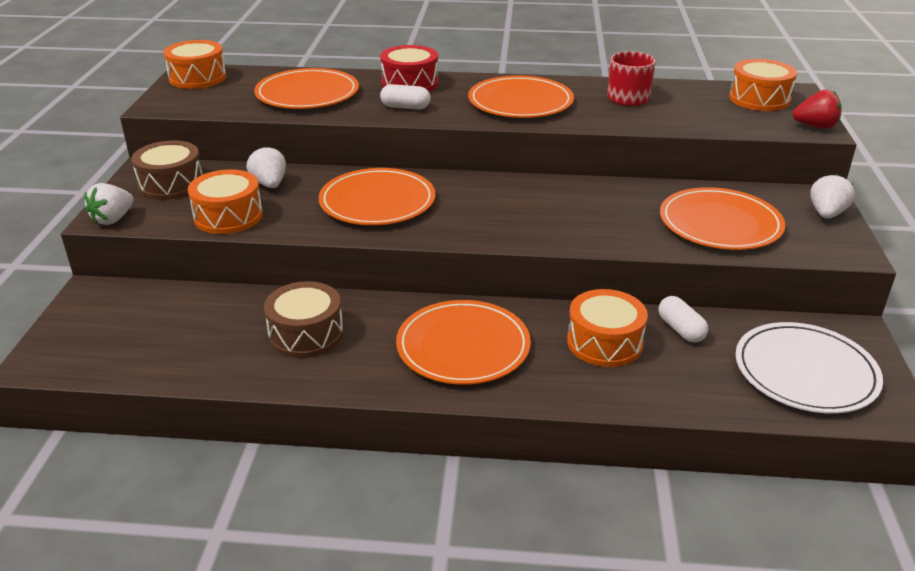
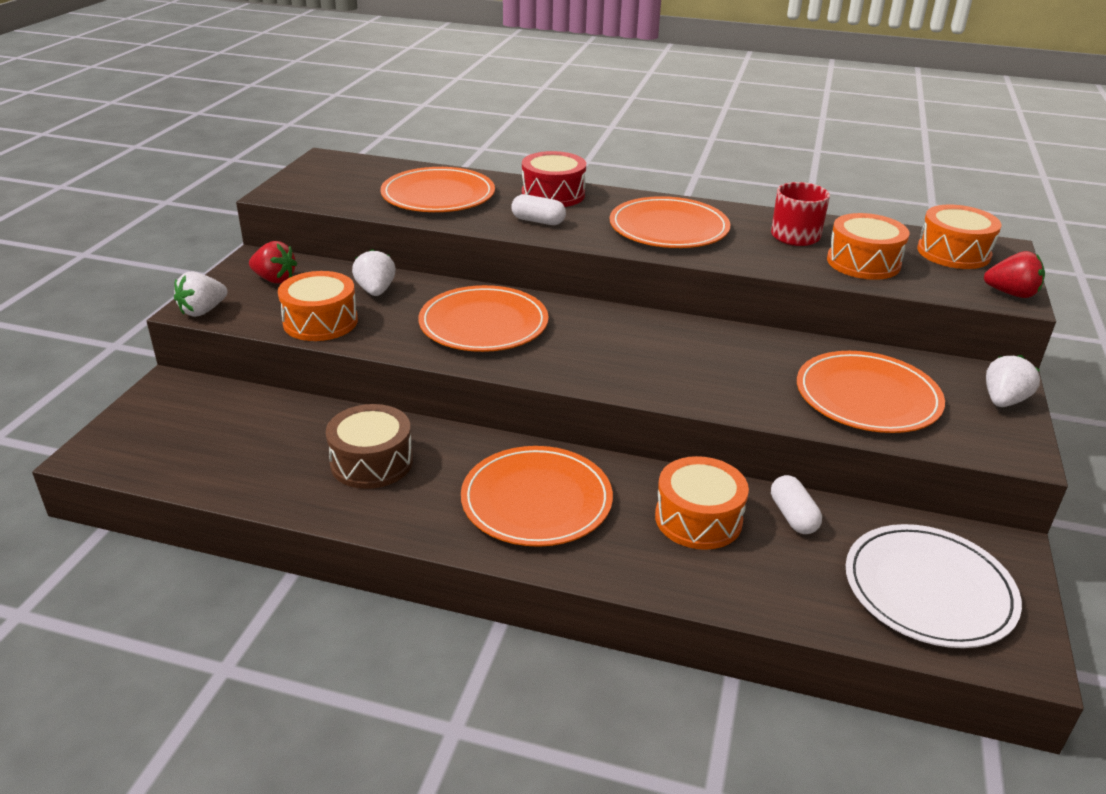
camera: 10 degrees right, 0 degrees up
brown drum [132,140,203,200] -> red strawberry [249,241,297,283]
orange drum [163,40,226,89] -> orange drum moved to [827,213,910,280]

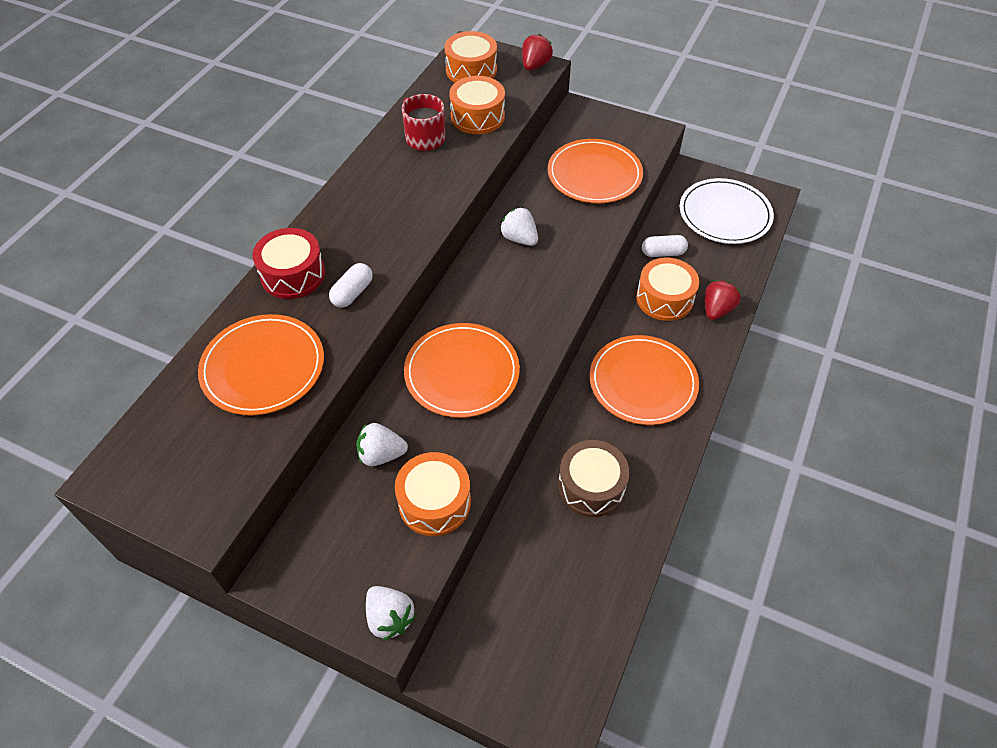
camera: 80 degrees left, 20 degrees up
red strawberry [249,241,297,283] -> red strawberry moved to [705,280,741,320]
orange plate [610,196,730,248] -> none
white strawberry [986,355,1040,407] -> white strawberry moved to [500,207,538,246]

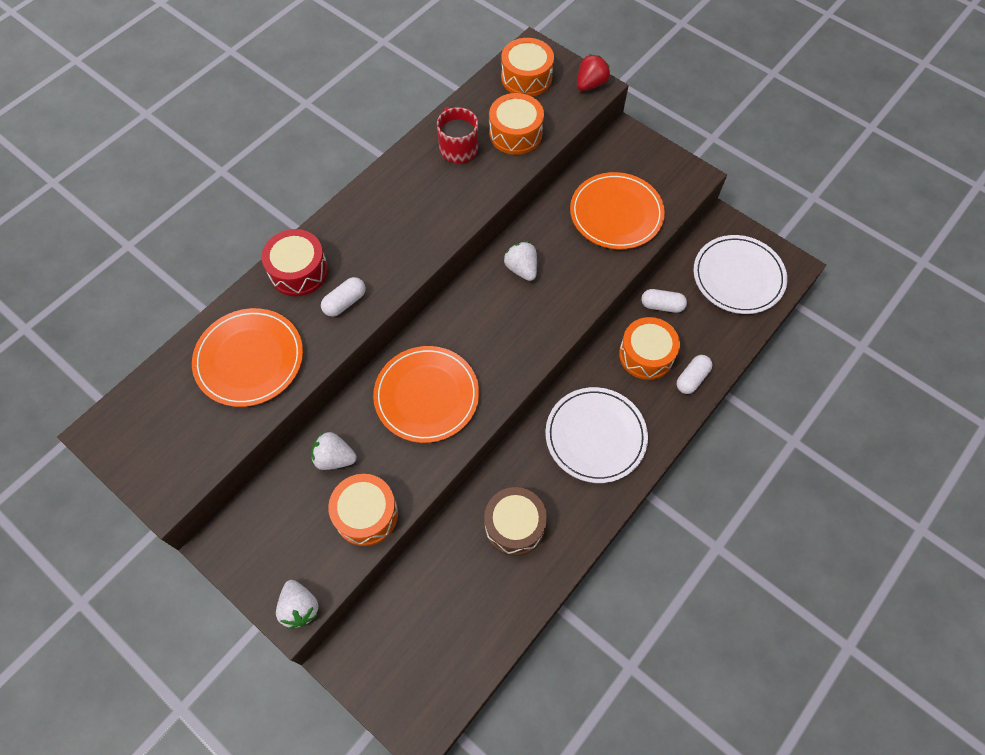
camera: 15 degrees right, 10 degrees up
orange plate [590,335,699,425] -> white plate [545,387,648,483]
red strawberry [705,280,741,320] -> white capsule [676,355,712,394]

